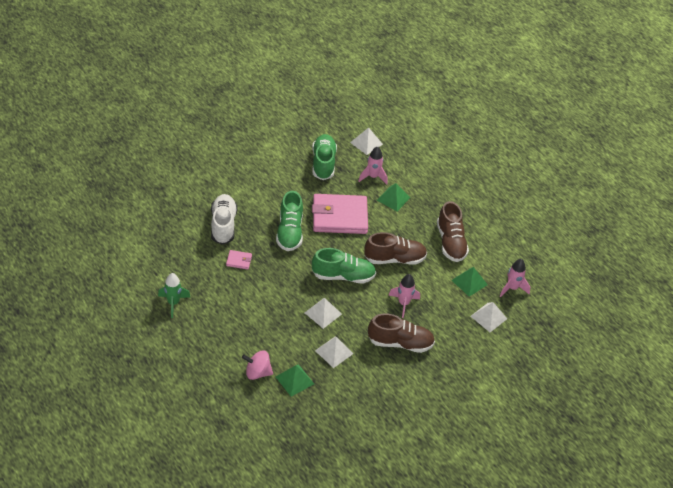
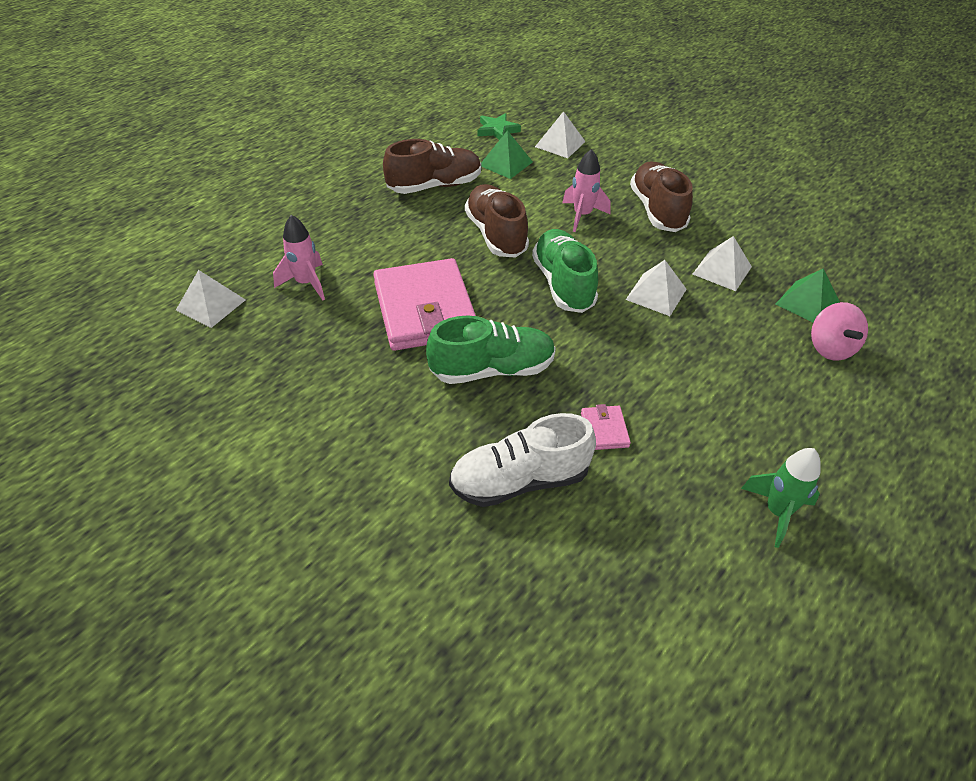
camera: 100 degrees left, 0 degrees up
green shoe [312,134,337,180] -> none
green pyramid [377,183,410,211] -> none
pink rocket [500,259,530,297] -> green star [477,113,521,140]

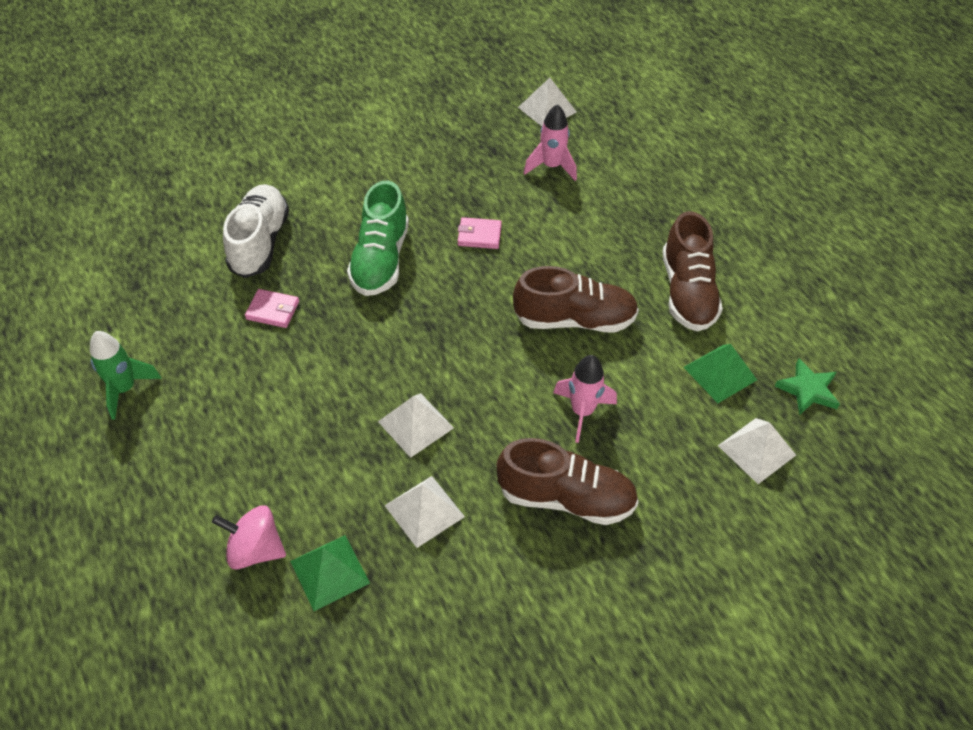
camera: 110 degrees right, 5 degrees up
pink wallet [373,258,476,351] -> pink wallet [458,217,502,249], size x0.41
green shoe [532,229,598,313] -> none

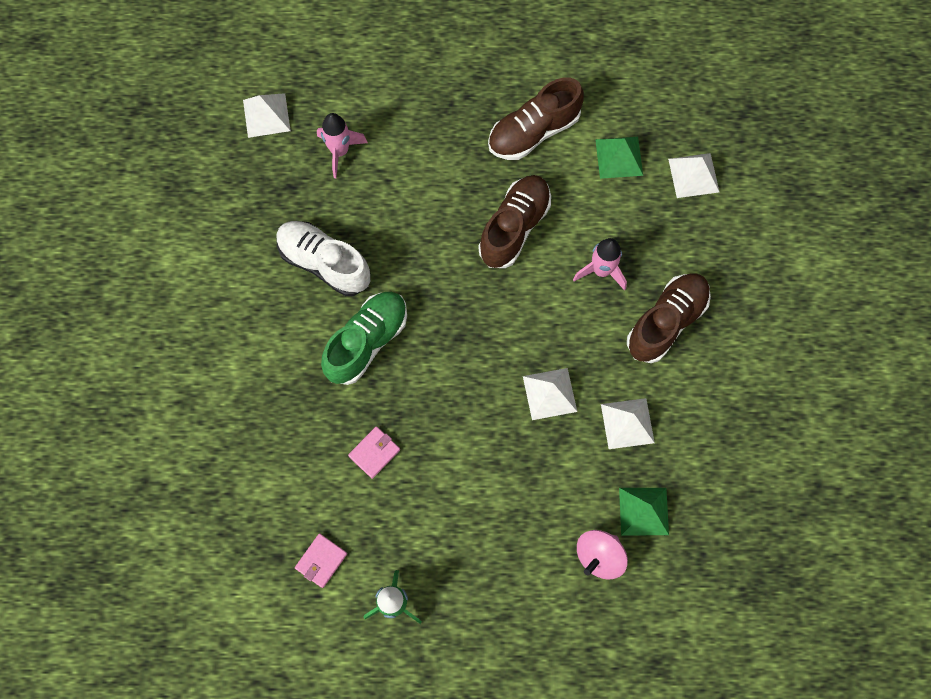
camera: 60 degrees left, 20 degrees up
white shoe [223,184,289,278] -> white shoe moved to [276,221,370,296]
green shoe [347,180,409,296] -> green shoe turned 90 degrees counterclockwise [321,292,407,385]
pink wallet [458,217,502,249] -> pink wallet moved to [295,533,347,588]
brown shoe [662,211,723,331] -> brown shoe turned 120 degrees clockwise [488,78,584,160]
green star [775,358,840,415] -> none

